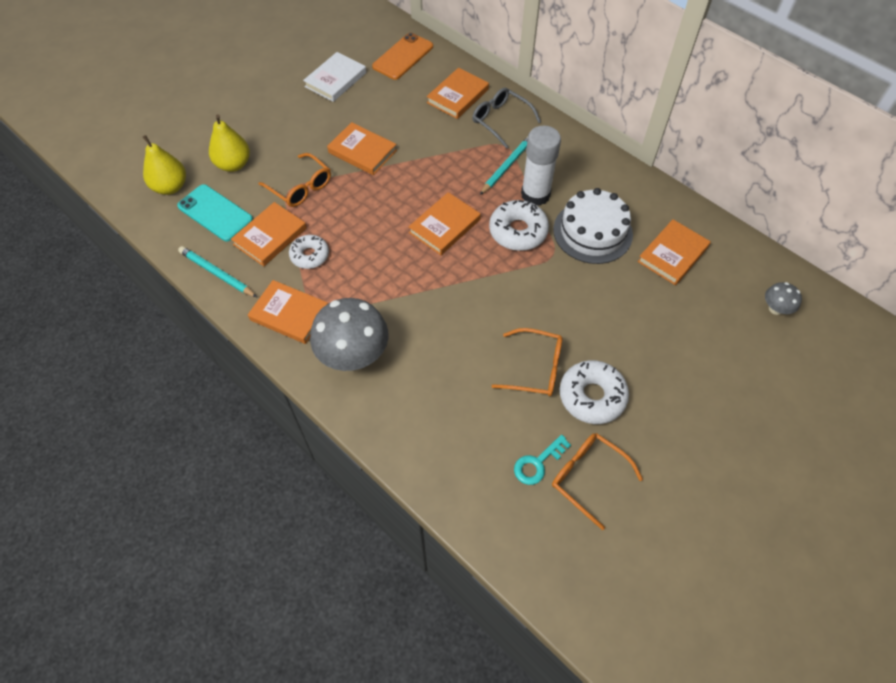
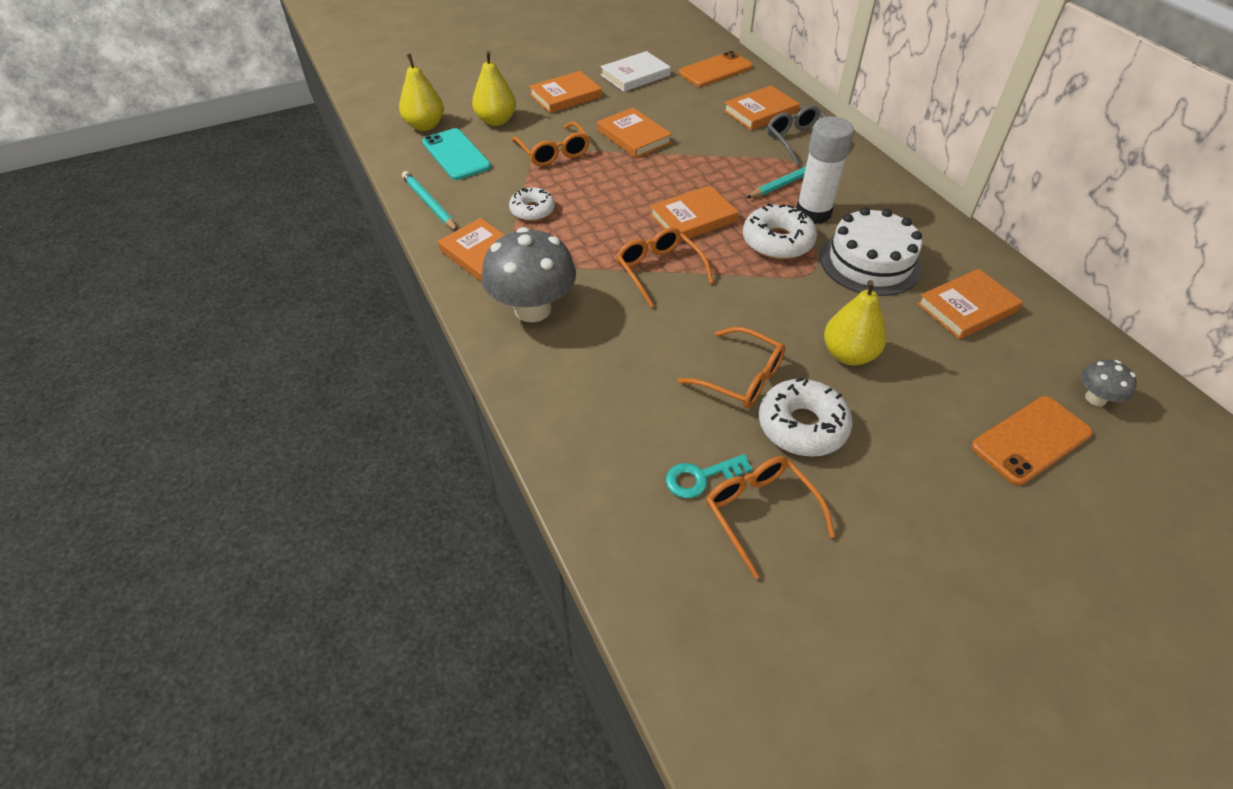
camera: 20 degrees right, 10 degrees down
orange book [231,202,307,266] -> orange book moved to [529,71,602,113]
none -> orange glasses [616,227,714,307]
none -> yellow pear [824,280,887,365]
none -> orange phone [971,396,1093,485]

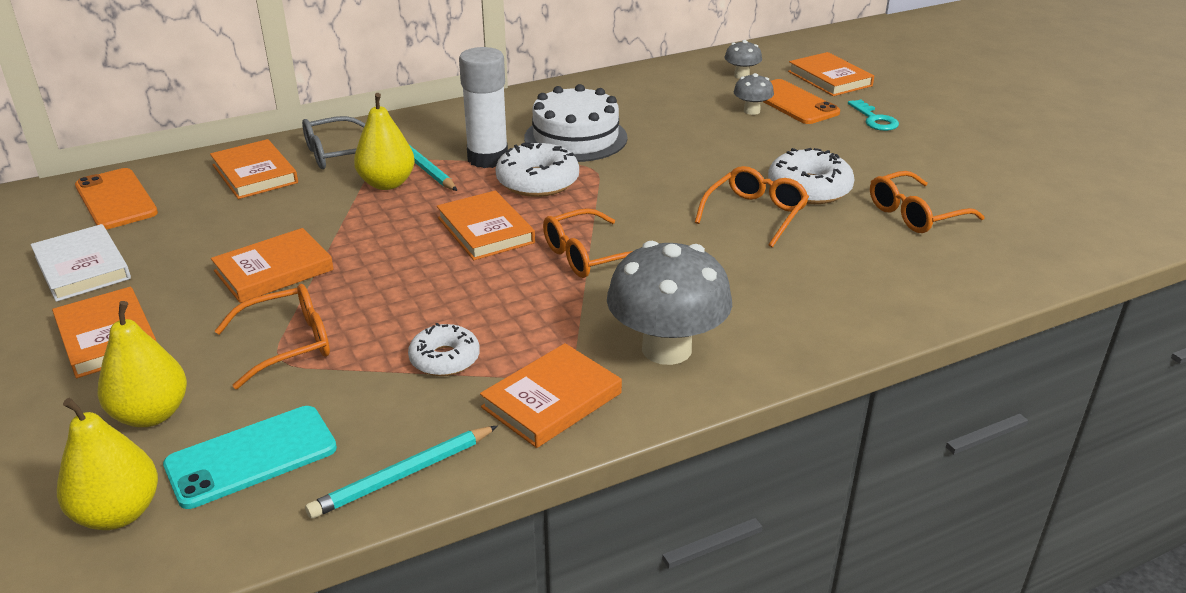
camera: 90 degrees left, 15 degrees down
turquoise key [666,454,752,498] -> turquoise key moved to [848,100,899,131]
yellow pear [824,280,887,365] -> yellow pear moved to [354,93,415,190]
orange book [917,269,1023,339] -> orange book moved to [788,52,874,96]
none -> grey mushroom [734,73,774,115]

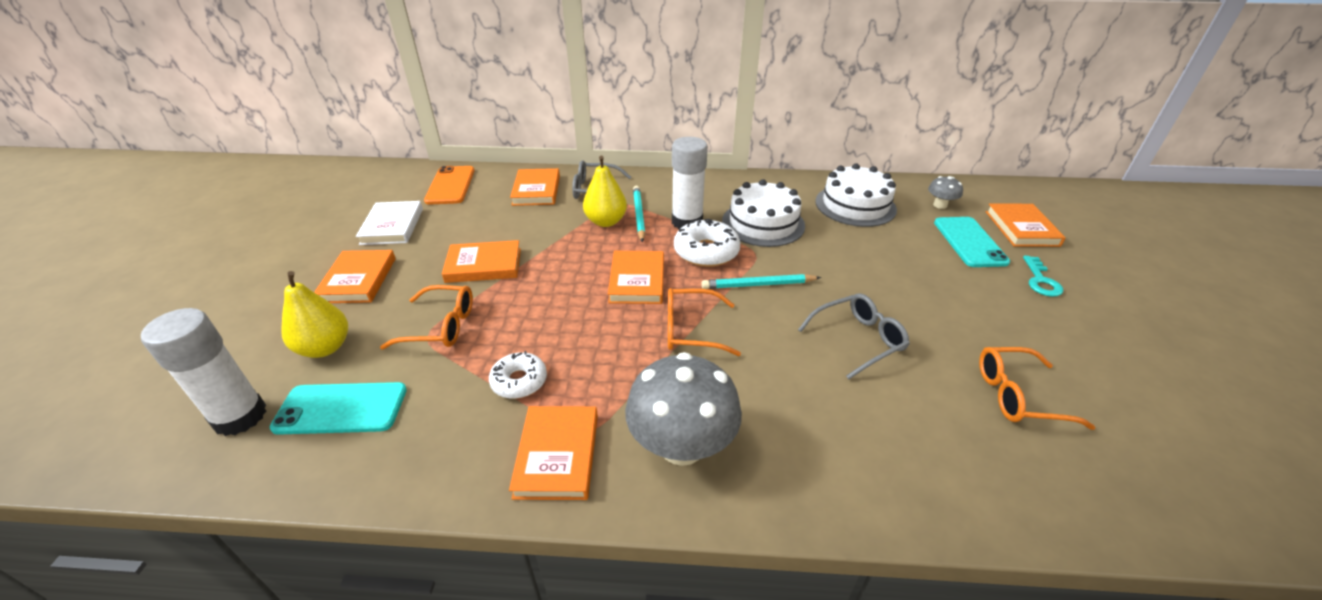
camera: 30 degrees right, 5 degrees up
yellow pear [57,398,158,530] -> white glue stick [141,308,266,436]
turquoise pencil [305,426,497,519] -> turquoise pencil moved to [701,274,821,289]
orange book [480,343,622,448] -> orange book turned 75 degrees counterclockwise [509,406,598,500]
orange glasses [695,166,809,247] -> grey glasses [798,293,910,379]
grey mushroom [734,73,774,115] -> none
orange phone [763,79,840,124] -> turquoise phone [934,217,1010,267]
white donut [768,148,855,204] -> none
none -> white cake [815,164,897,227]

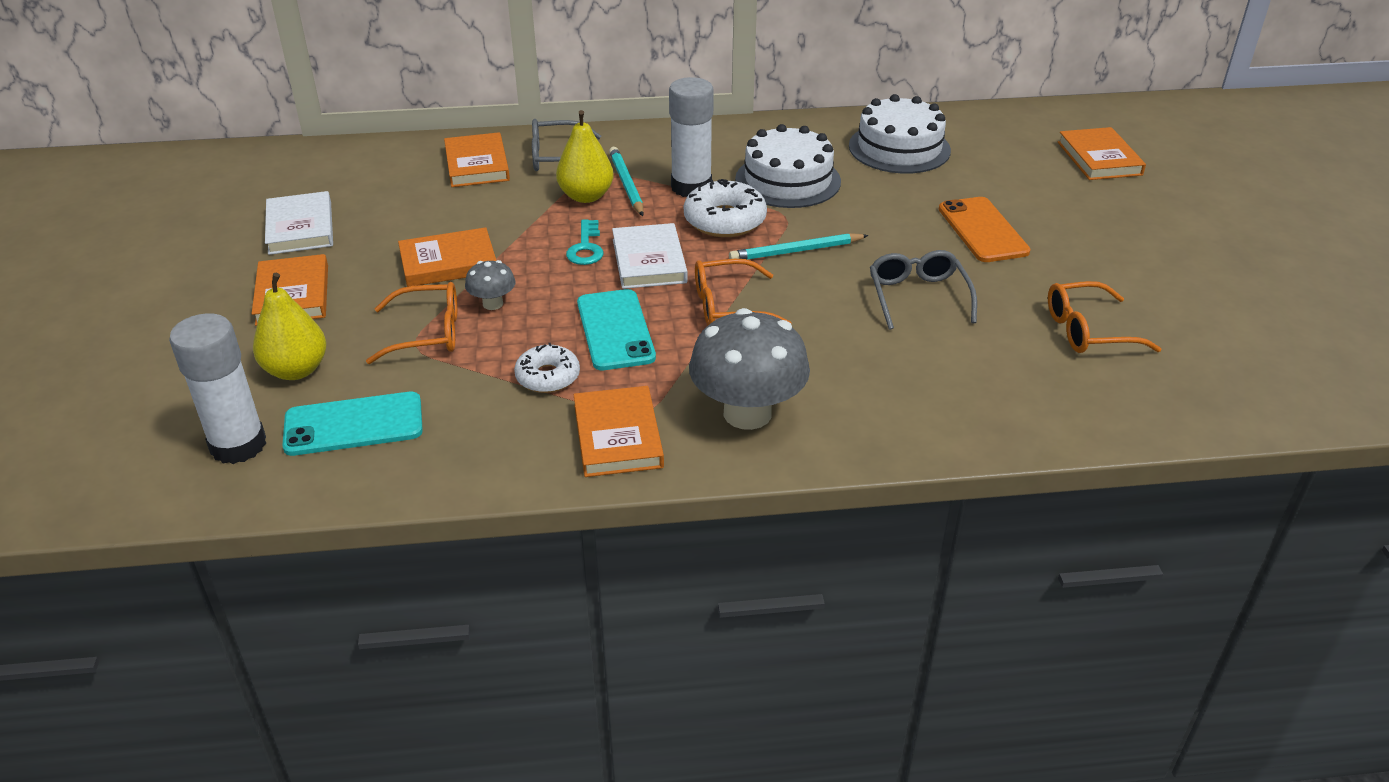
camera: 10 degrees left, 0 degrees up
orange phone [424,166,475,205] -> orange phone moved to [939,197,1031,262]
orange book [608,251,664,304] -> white book [612,223,687,289]
grey glasses [798,293,910,379] -> grey glasses turned 60 degrees counterclockwise [870,250,977,330]
grey mushroom [928,176,963,209] -> grey mushroom moved to [465,260,516,310]
turquoise phone [934,217,1010,267] -> turquoise phone moved to [577,289,656,370]
turquoise key [1023,256,1063,297] -> turquoise key moved to [566,219,603,265]

